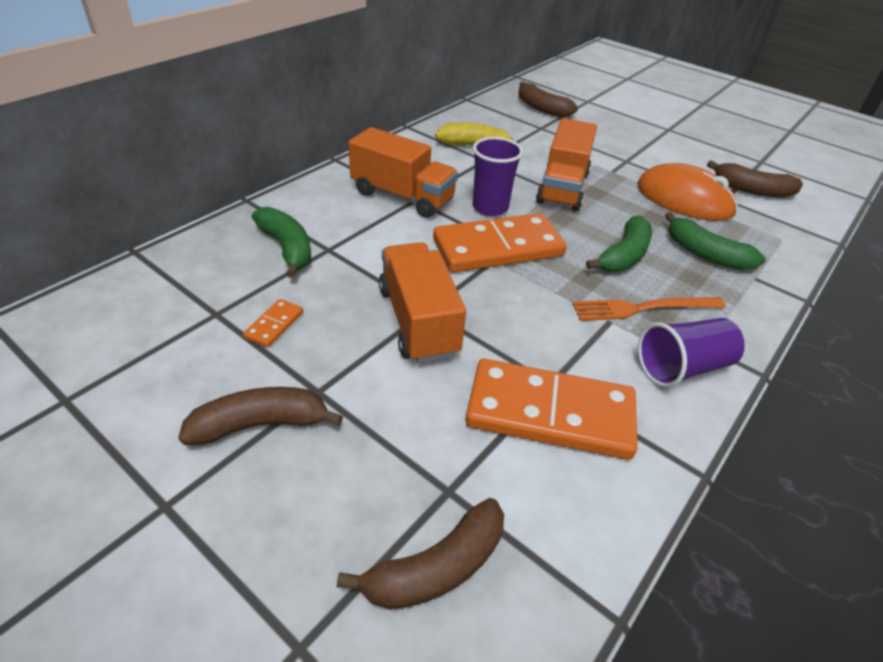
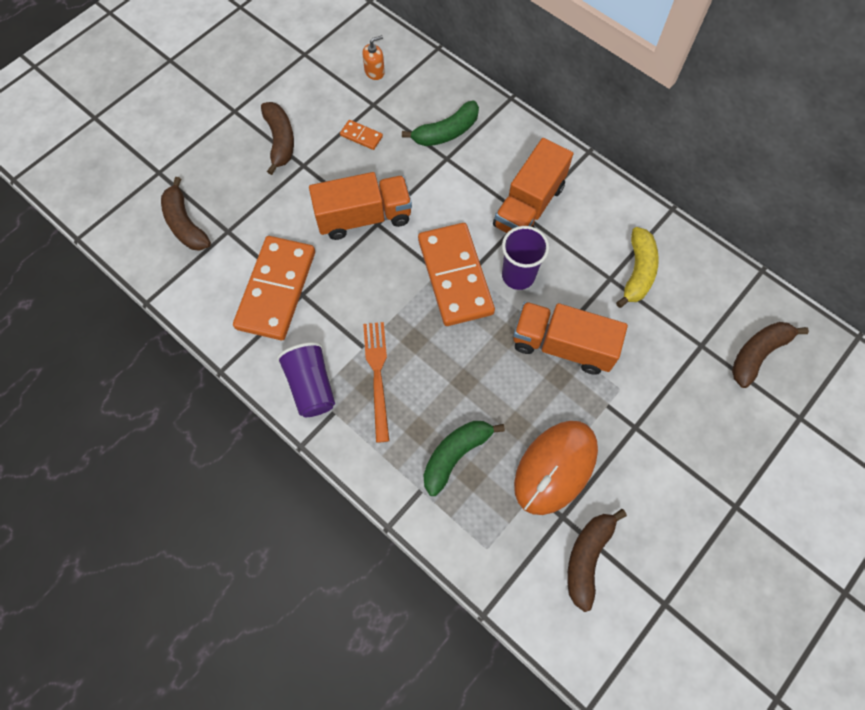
camera: 95 degrees right, 25 degrees up
green banana [586,215,652,272] -> none
none -> orange soap dispenser [363,35,385,80]

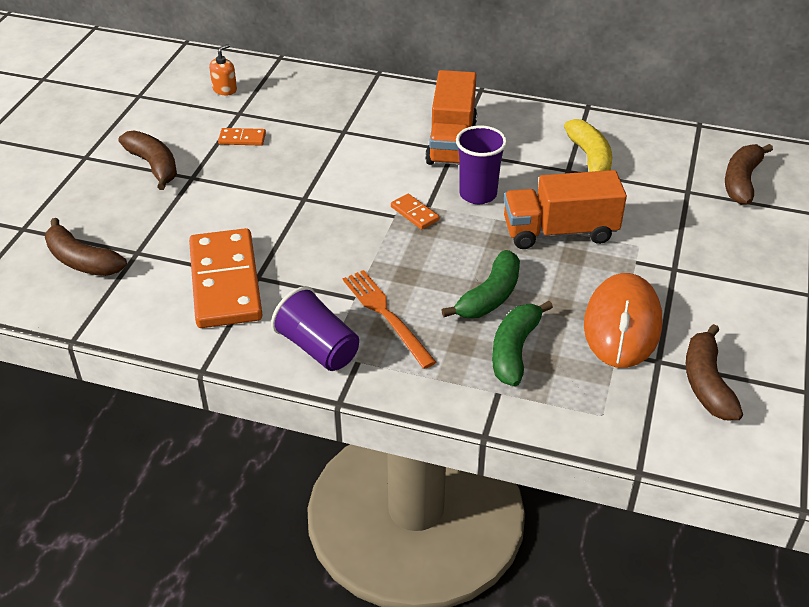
camera: 25 degrees left, 25 degrees down
orange truck [309,172,412,240] -> none
green banana [402,100,479,146] -> green banana moved to [441,250,520,318]
orange domino [418,223,495,326] -> orange domino [391,194,439,230], size x0.41

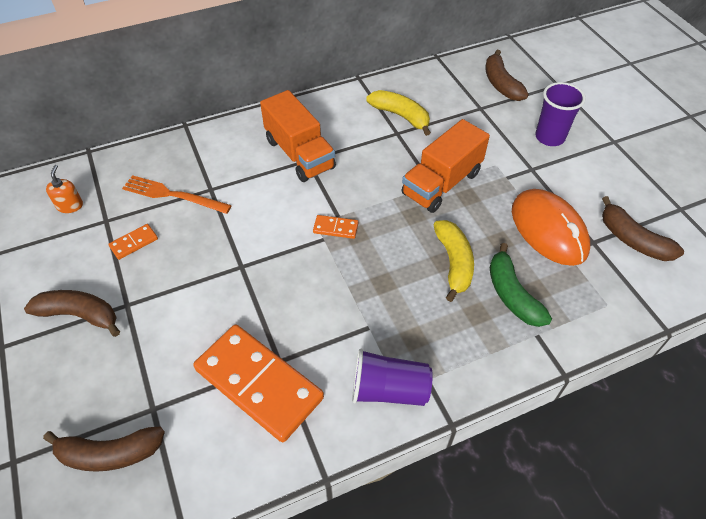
camera: 40 degrees left, 10 degrees up
orange fork [343,270,436,369] -> orange fork moved to [122,175,232,214]
green banana [441,250,520,318] -> yellow banana [433,220,474,302]
purple cup [456,125,507,204] -> purple cup moved to [535,82,586,146]

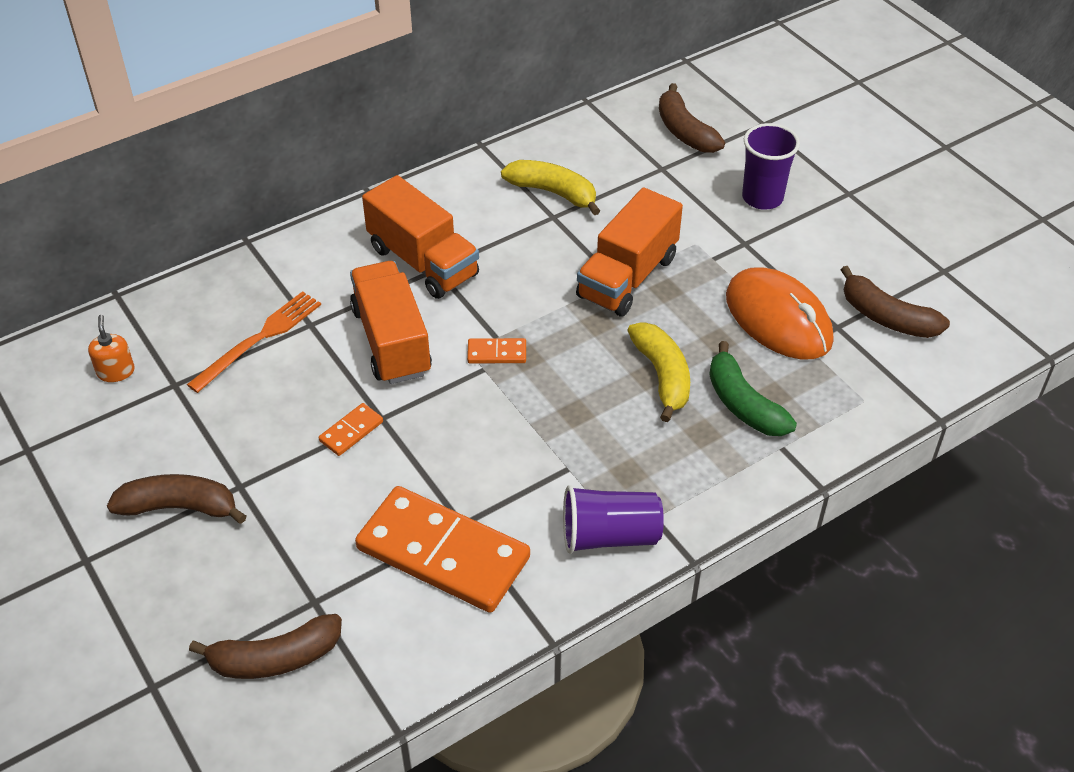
camera: 10 degrees left, 5 degrees down
orange domino [108,224,158,260] -> orange domino moved to [319,403,383,456]
orange fork [122,175,232,214] -> orange fork turned 120 degrees clockwise [187,291,321,393]
none -> orange truck [350,261,432,384]

